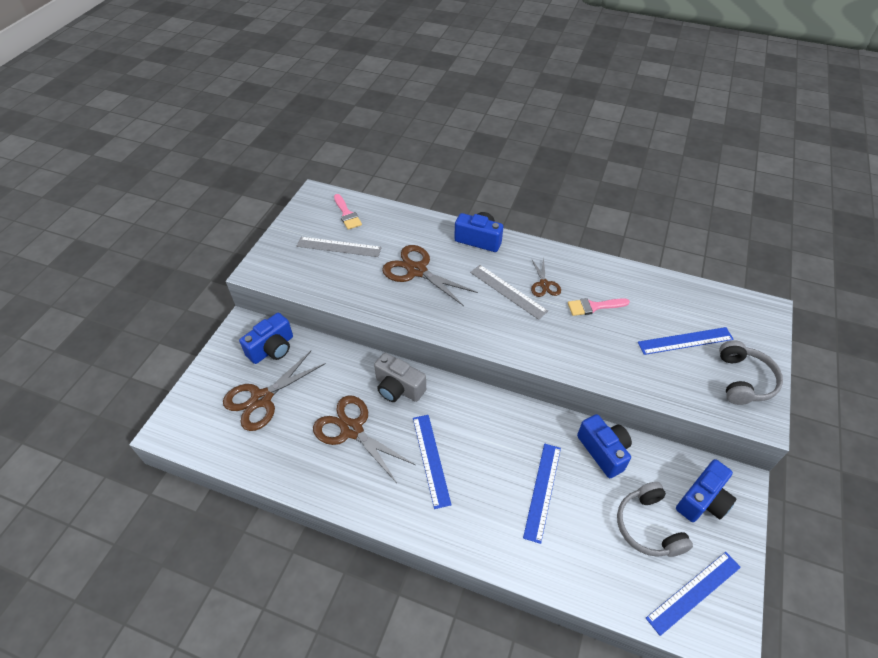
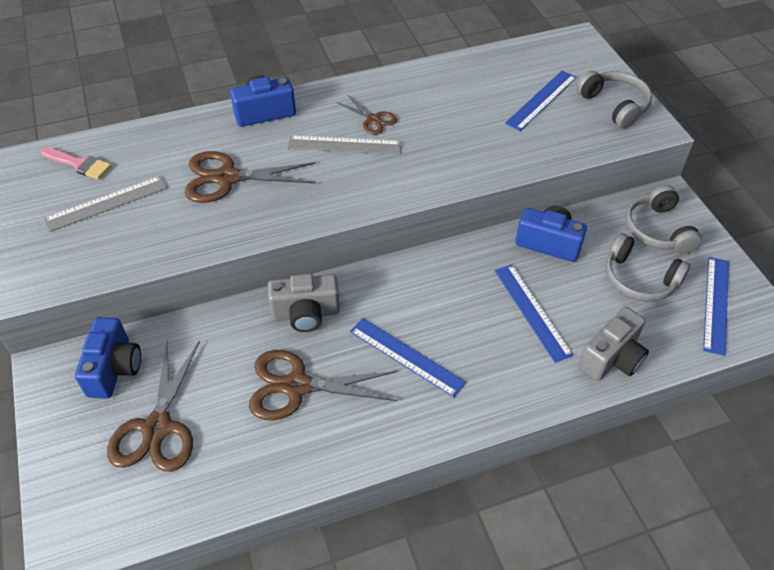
camera: 40 degrees left, 0 degrees up
pink brush [568,298,630,316] -> none
blue camera [676,459,736,522] -> grey headphones [625,185,702,254]
none -> grey camera [578,307,649,381]

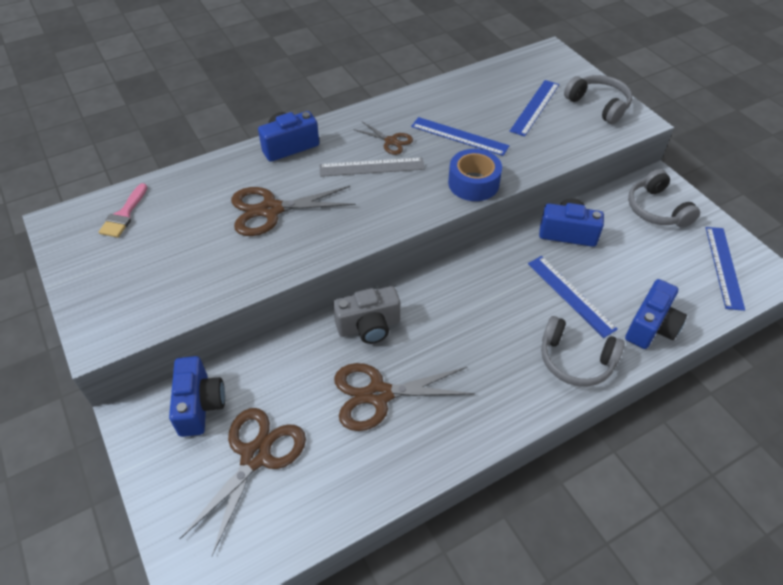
camera: 10 degrees left, 0 degrees up
pink brush [41,148,111,180] -> pink brush turned 90 degrees clockwise [99,183,148,238]
grey ruler [44,176,167,232] -> none
brown scissors [107,341,200,472] -> brown scissors turned 150 degrees counterclockwise [180,408,306,556]
blue ruler [350,318,466,397] -> blue ruler moved to [411,117,509,156]
grey camera [578,307,649,381] -> blue camera [625,279,687,349]
grey headphones [605,233,690,302] -> grey headphones moved to [541,316,625,387]
none -> blue tape [448,149,502,201]

